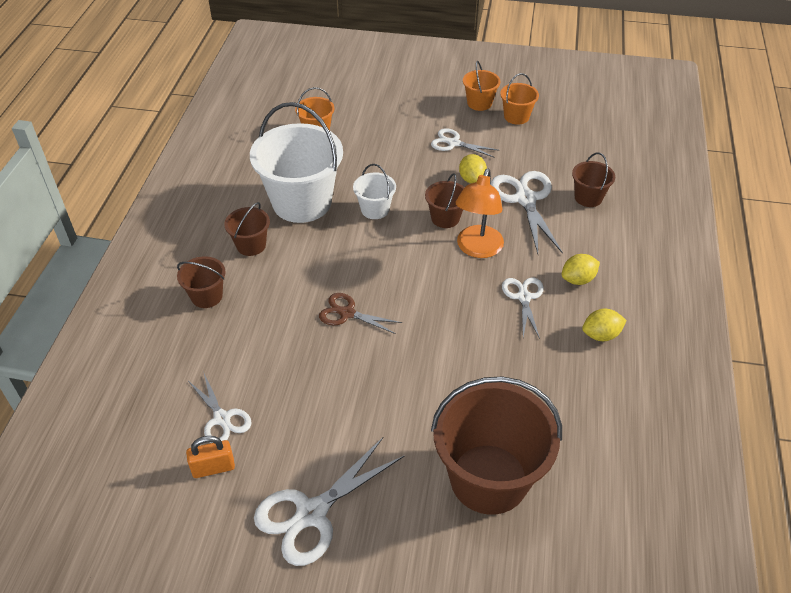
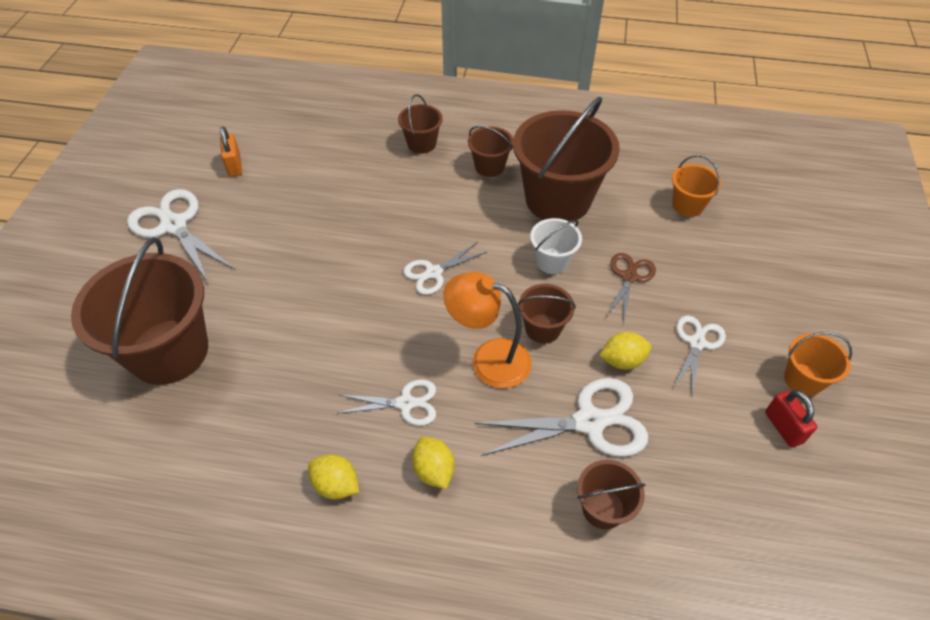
camera: 90 degrees right, 5 degrees up
white scissors [188,374,252,443] -> white scissors moved to [403,242,487,295]
white bucket [250,102,343,223] -> brown bucket [513,97,620,221]
brown scissors [319,293,402,334] -> brown scissors moved to [606,253,656,320]
orange bucket [500,73,539,125] -> red padlock [765,390,817,448]
yellow lemon [582,309,627,341] -> yellow lemon turned 45 degrees counterclockwise [308,454,359,499]

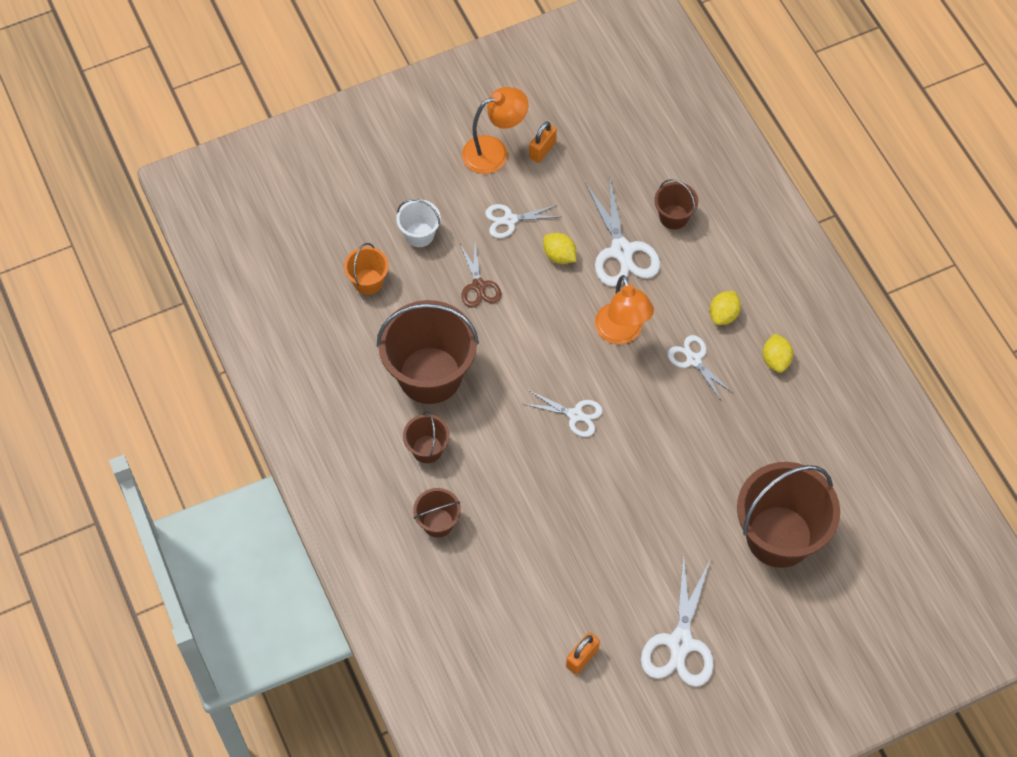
camera: 125 degrees left, 10 degrees up
white scissors [474,378,649,457] -> white scissors turned 150 degrees counterclockwise [586,180,660,287]
brown bucket [518,284,576,343] -> none
white bucket [530,218,582,274] -> white bucket moved to [396,199,441,247]
brown scissors [606,253,656,320] -> brown scissors turned 90 degrees counterclockwise [460,244,501,308]
red padlock [765,390,817,448] -> orange padlock [529,122,557,163]
orange bucket [784,332,852,396] -> orange lamp [462,87,529,174]

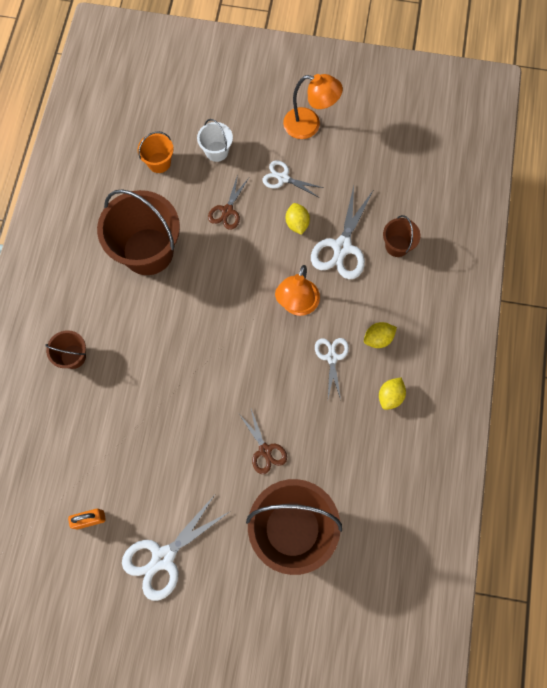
camera: 35 degrees right, 10 degrees up
brown bucket [403,411,450,463] -> none
white scissors [524,390,603,437] -> none
orange padlock [529,122,557,163] -> none
none -> brown scissors [239,409,287,474]

